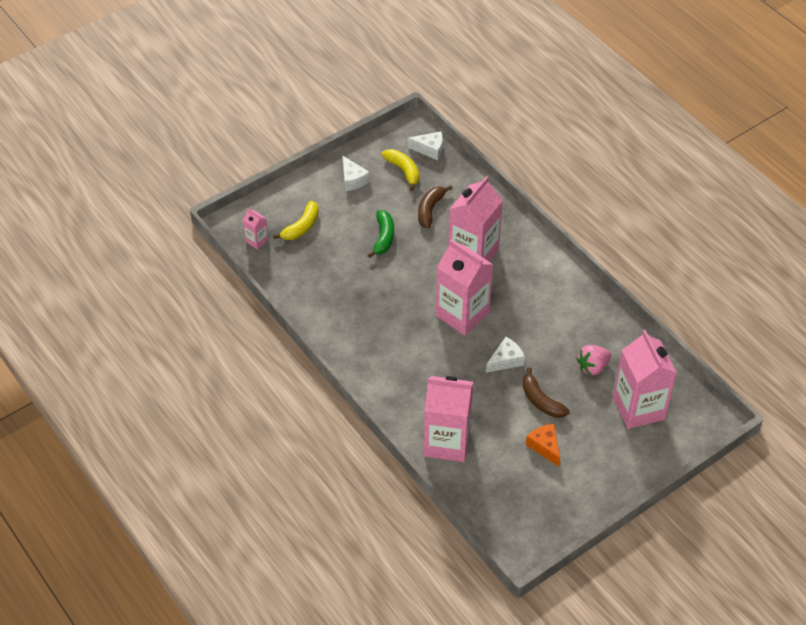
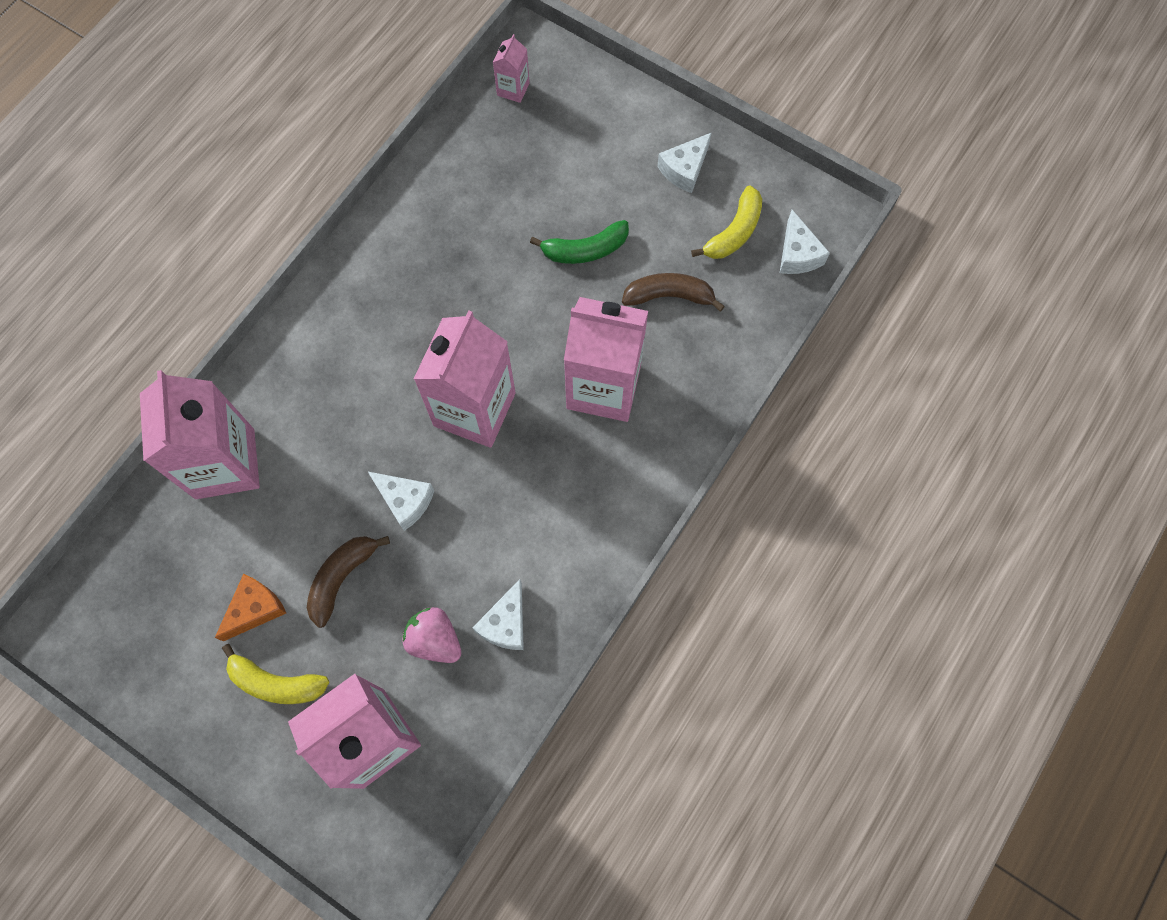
camera: 70 degrees right, 20 degrees up
yellow banana [273,201,319,240] -> yellow banana moved to [222,644,329,704]
none -> white cheese [472,579,524,650]

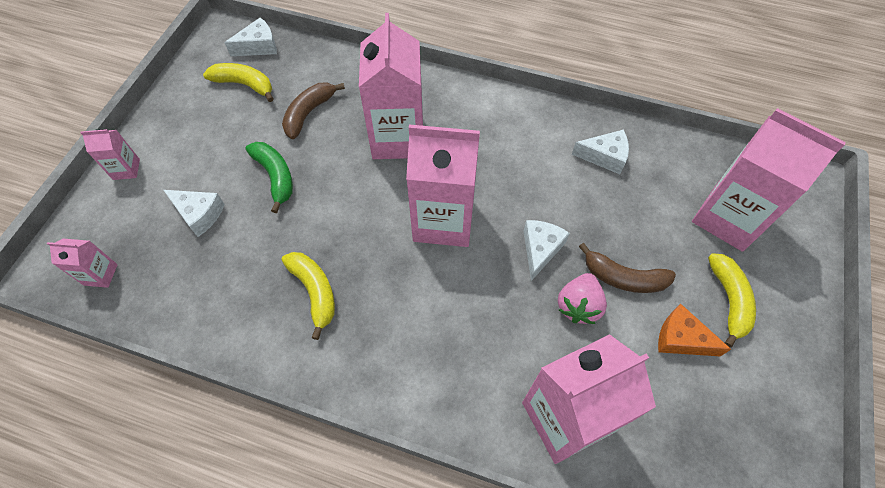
camera: 105 degrees left, 10 degrees down
pink strawberry [402,607,461,663] -> pink strawberry moved to [558,273,607,324]
brown banana [622,273,725,312] -> brown banana turned 45 degrees clockwise [282,82,345,139]
white cheese [657,132,712,193] -> white cheese moved to [164,190,225,237]
none -> pink carton [80,129,140,180]
none -> yellow banana [282,252,335,340]

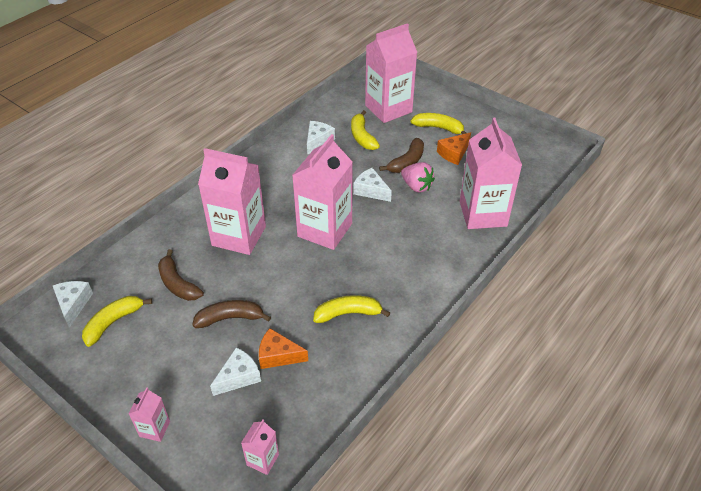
camera: 70 degrees left, 15 degrees down
green banana [246,142,293,213] -> brown banana [192,300,271,328]
none -> orange cheese [259,328,308,369]
none -> yellow banana [351,110,380,150]

